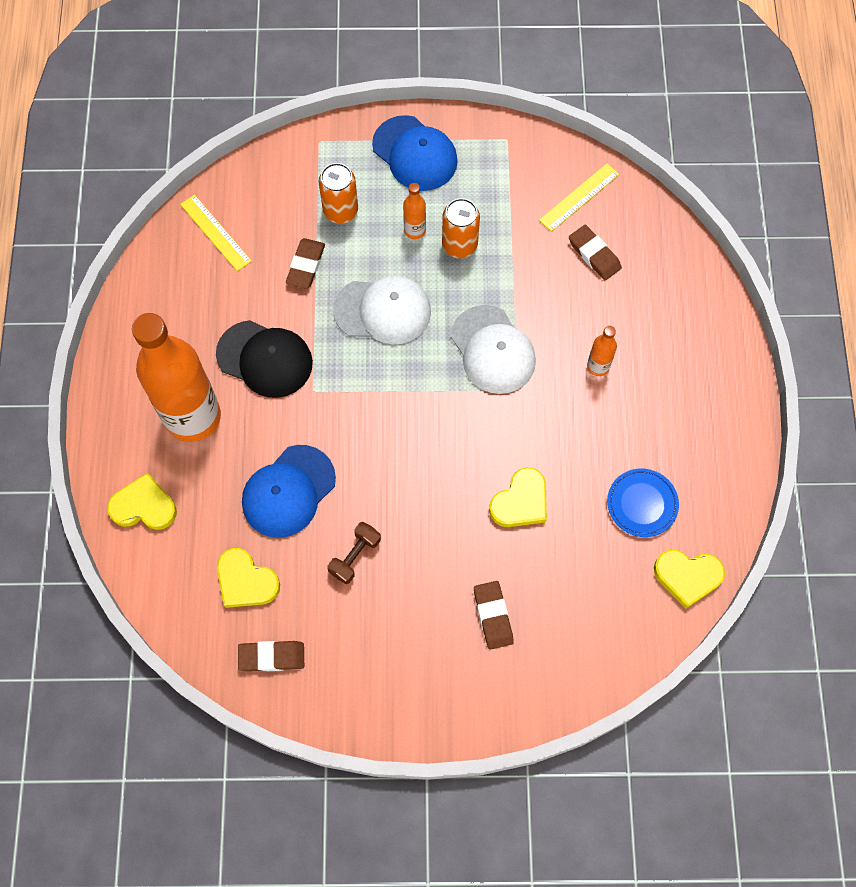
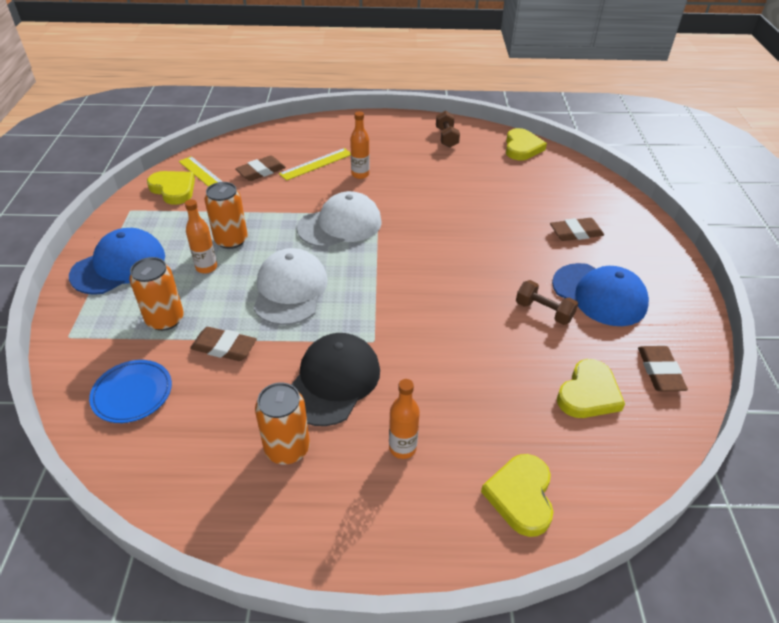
camera: 90 degrees left, 25 degrees down
orange bottle [132,313,221,442] -> orange bottle [389,379,420,459], size x0.41
yellow ruler [180,194,252,271] -> yellow ruler moved to [279,148,351,181]
blue cap [242,445,336,538] -> blue cap moved to [552,263,649,326]
yellow heart [489,467,547,527] -> yellow heart moved to [147,171,195,205]
blue plate [607,469,679,537] -> blue plate moved to [89,360,172,423]
none -> orange can [255,383,310,464]
none -> brown dumbbell [436,111,460,148]

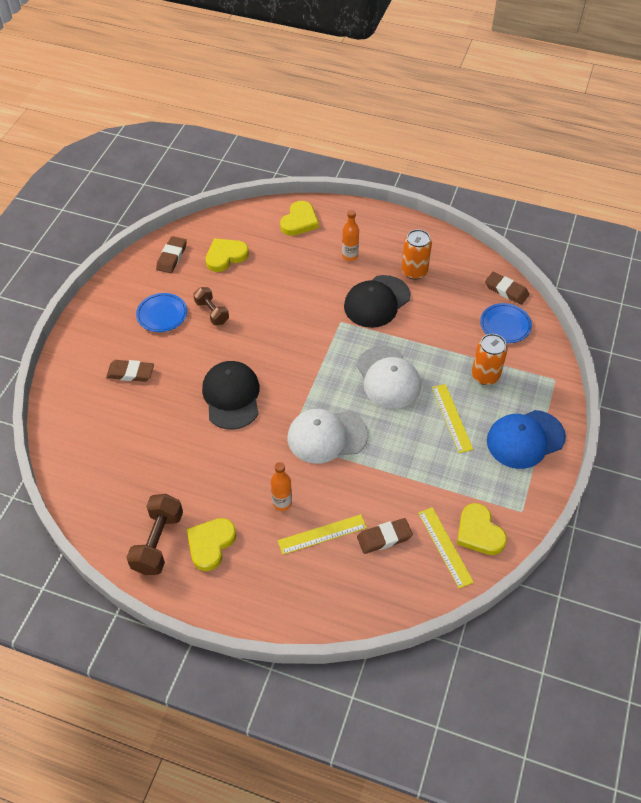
camera: 160 degrees left, 10 degrees up
orange bottle [185,199,217,274] -> yellow ruler [432,384,473,453]
brown eraser [190,327,257,361] -> brown eraser moved to [485,272,529,305]
orange can [205,182,248,249] -> none
white cap [253,248,328,325] -> white cap turned 45 degrees counterclockwise [356,346,421,409]
brown dumbbell [436,111,460,148] -> brown dumbbell [126,494,183,575], size x1.53
yellow heart [506,128,547,160] -> yellow heart moved to [187,518,236,571]
blue cap [552,263,649,326] -> blue plate [136,293,187,332]
none -> black cap [202,361,260,429]

